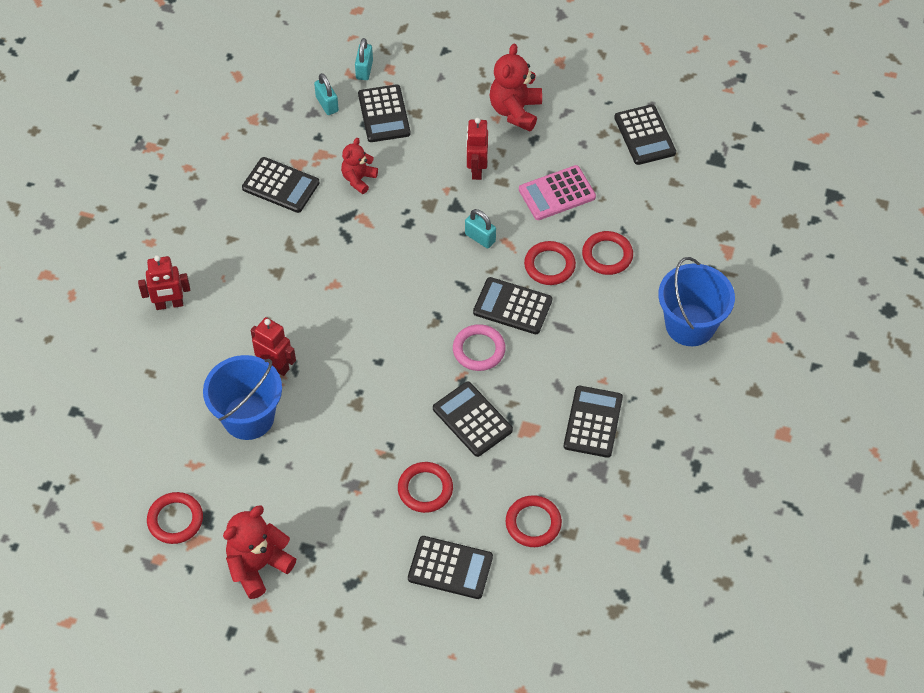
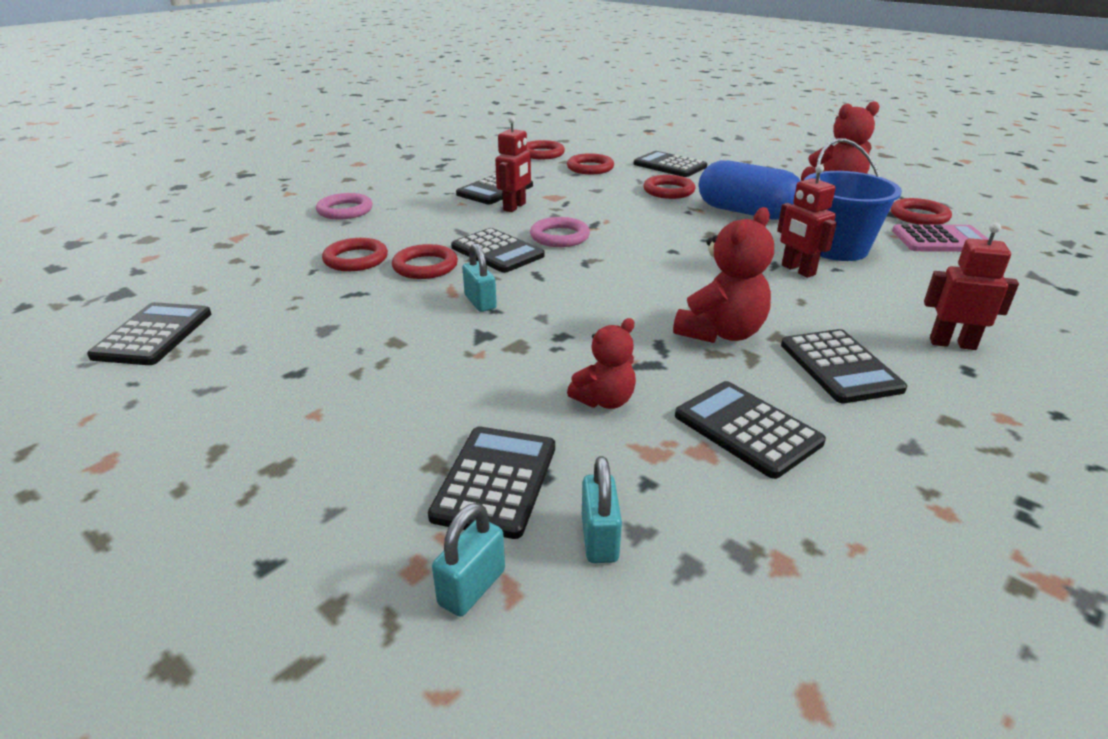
camera: 155 degrees left, 25 degrees down
black calculator [433,382,513,457] -> black calculator moved to [781,329,907,404]
red robot [466,118,488,180] -> red robot moved to [495,116,531,212]
red teddy bear [490,44,542,131] -> red teddy bear moved to [673,207,774,343]
pink calculator [519,165,596,220] -> pink calculator moved to [892,224,989,252]
blue bucket [658,257,735,346] -> pink ring [316,193,373,220]
none -> red ring [526,140,565,159]
none -> blue capsule [699,160,800,220]

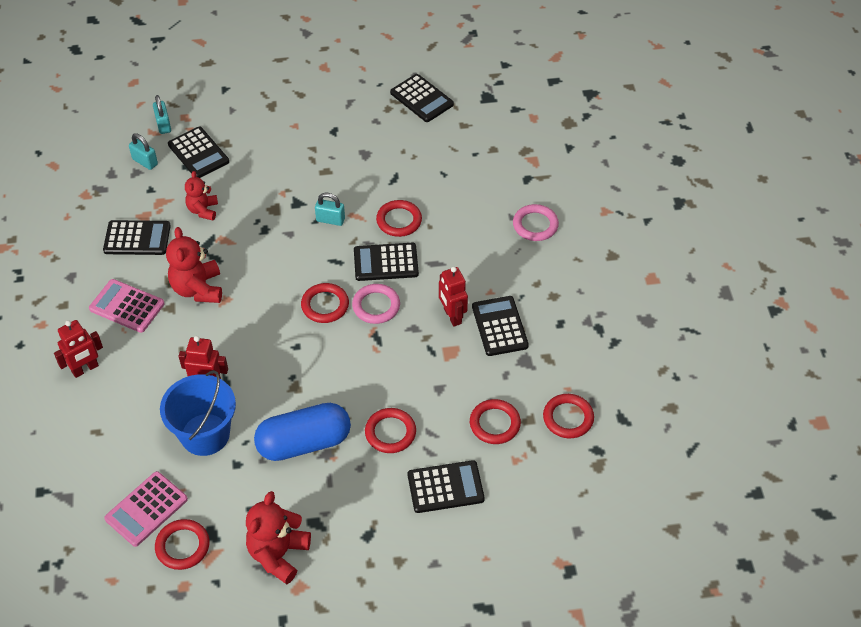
camera: 130 degrees right, 20 degrees up
red ring [322,238,388,271] -> red ring moved to [301,283,349,323]
black calculator [781,329,907,404] -> pink calculator [89,279,165,333]

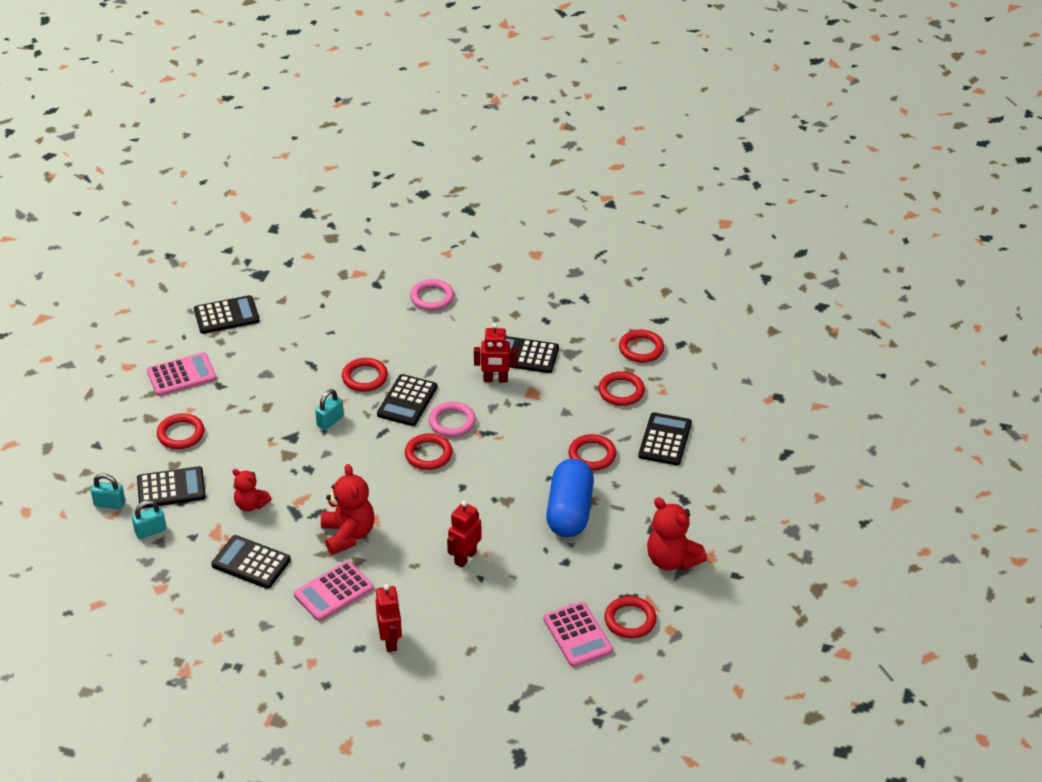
camera: 65 degrees left, 10 degrees down
black calculator [103,220,171,255] -> black calculator turned 90 degrees counterclockwise [211,535,291,589]
blue bucket [160,370,236,456] -> none
red teddy bear [166,227,222,303] -> red teddy bear turned 120 degrees counterclockwise [321,464,374,555]
none -> pink calculator [147,352,217,396]
none -> red ring [157,413,204,449]

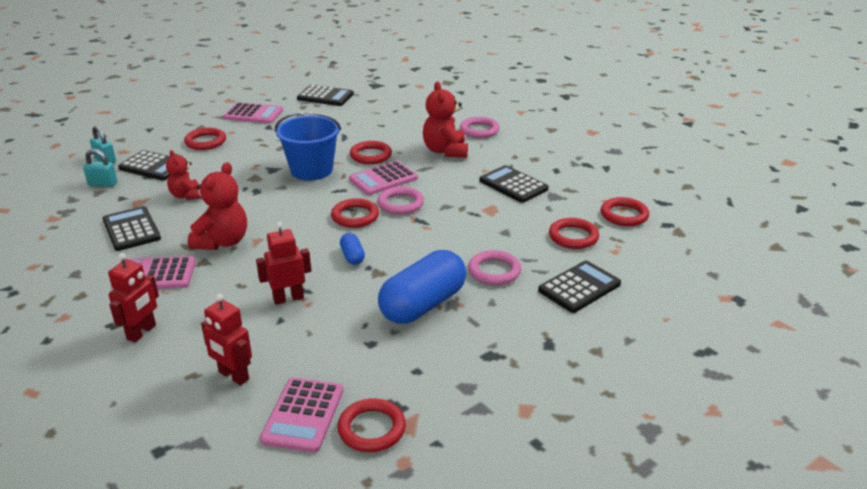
camera: 35 degrees right, 10 degrees down
turquoise padlock [315,389,344,430] -> blue bucket [275,112,341,180]
black calculator [377,374,437,426] -> pink calculator [349,161,418,195]
red robot [474,323,517,383] -> red robot moved to [201,294,252,386]
red ring [568,434,616,471] -> pink ring [468,250,521,285]
red teddy bear [647,497,707,571] -> red teddy bear moved to [423,81,468,158]
none -> blue capsule [340,233,365,265]

